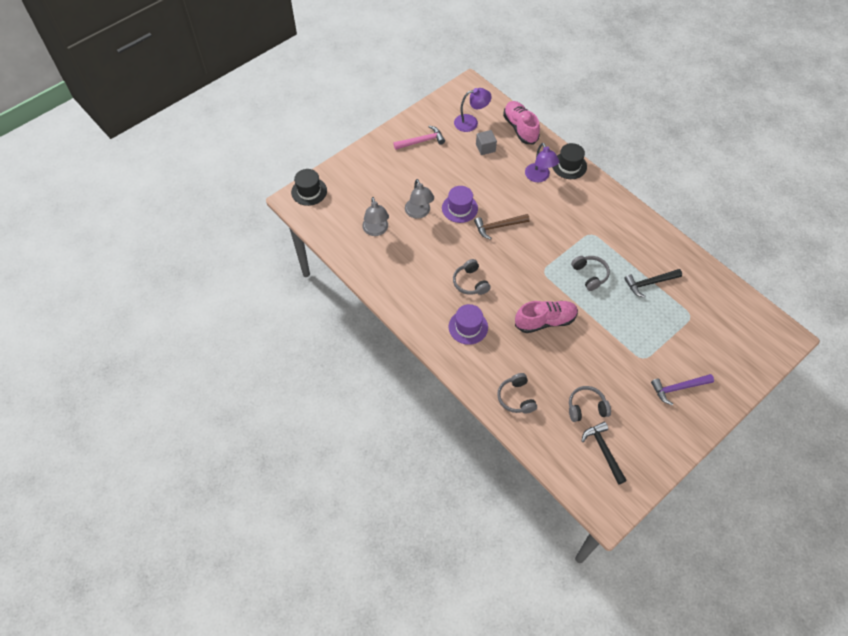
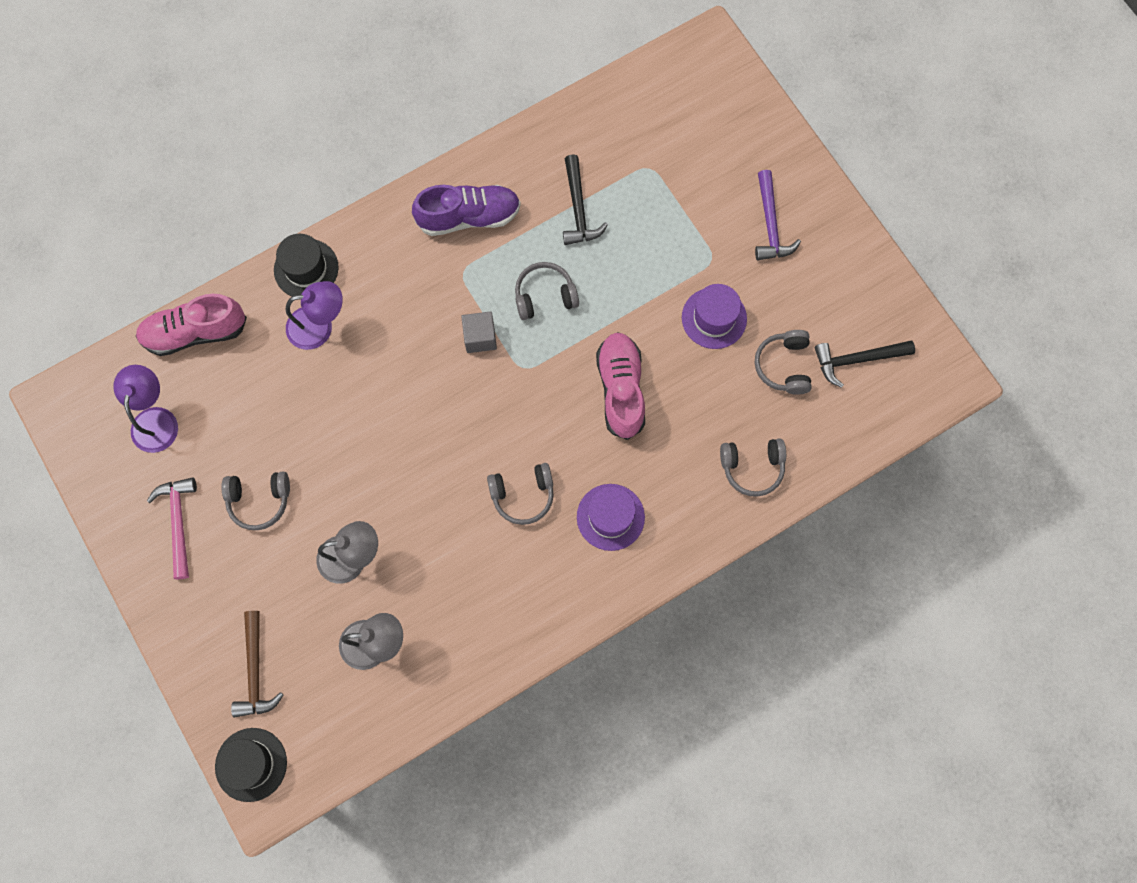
camera: 80 degrees left, 15 degrees up
purple hat [442,186,478,223] -> purple hat moved to [682,284,747,349]
brown hammer [474,214,530,239] -> brown hammer moved to [231,611,283,717]
grey cube [476,130,497,155] -> grey cube moved to [461,311,497,353]
none -> grey headphones [221,471,290,530]
none -> purple shoe [412,185,521,236]

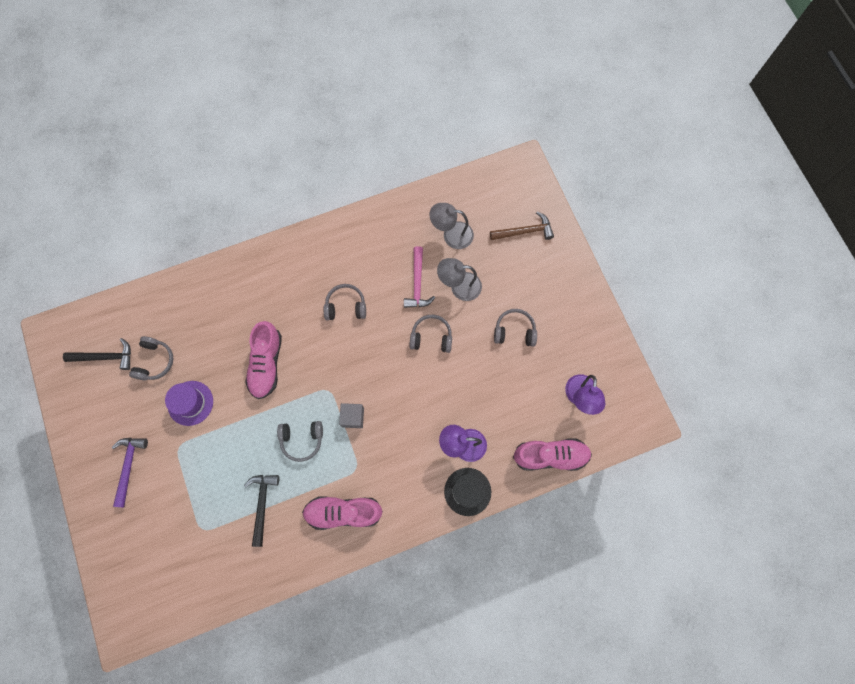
camera: 170 degrees left, 0 degrees up
pink hammer [147,477,197,579] -> pink hammer moved to [404,246,435,308]
black hat [215,728,287,802] -> none
brown hammer [231,611,283,717] -> brown hammer turned 75 degrees clockwise [490,212,554,240]
purple shoe [412,185,521,236] -> pink shoe [302,496,383,530]
purple hat [577,484,645,551] -> none
grey headphones [720,438,786,497] -> grey headphones moved to [410,315,452,353]

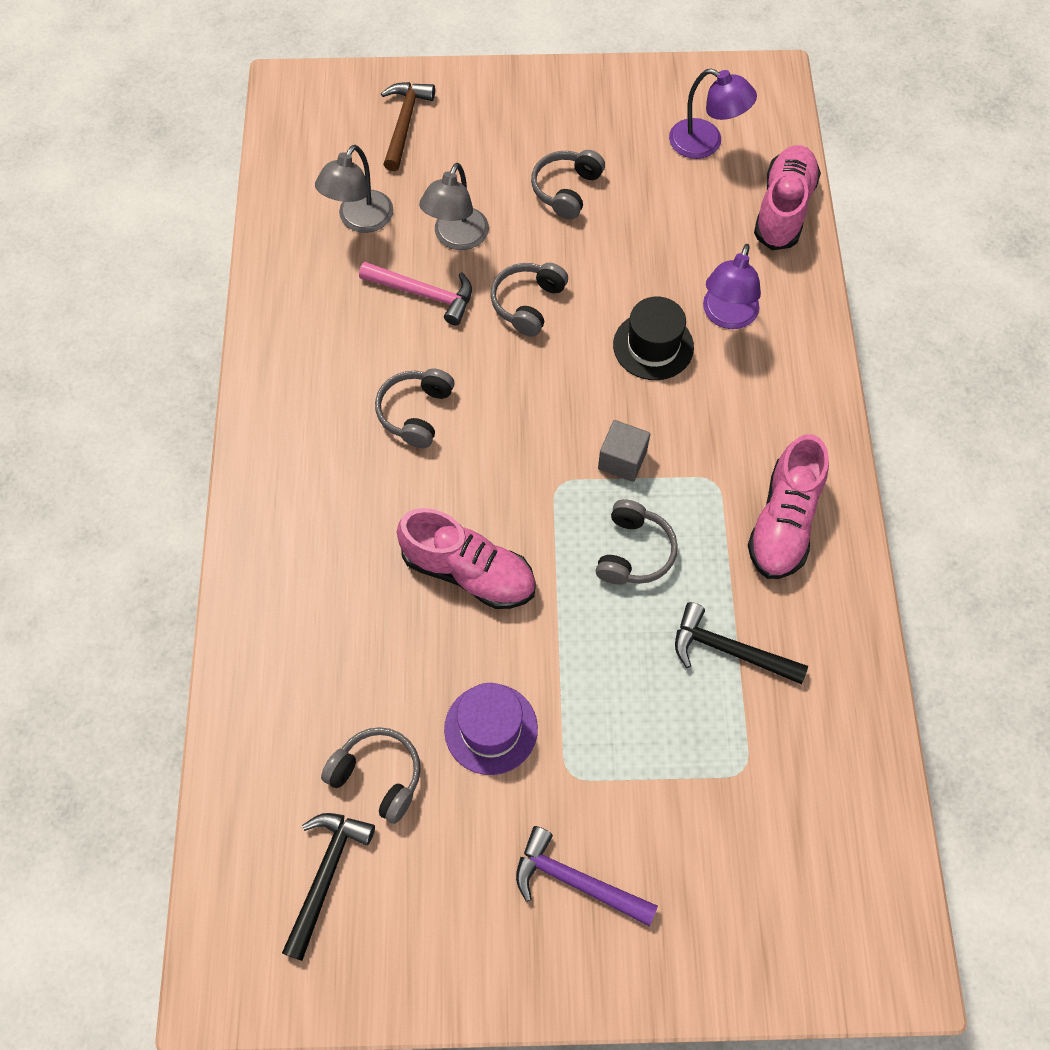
camera: 70 degrees left, 10 degrees down
black hat [444,468,491,516] -> black hat moved to [613,297,694,380]

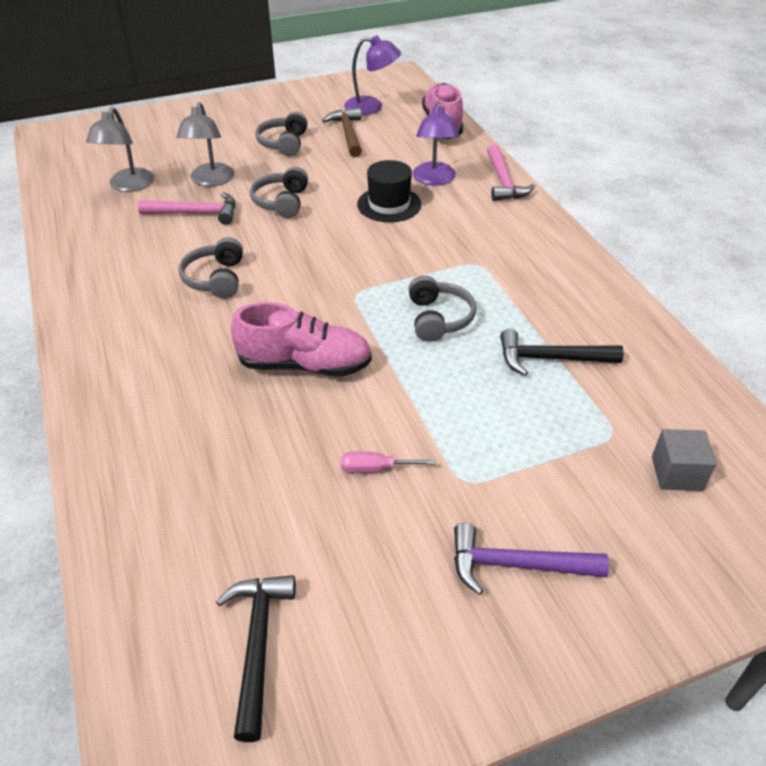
camera: 20 degrees left, 20 degrees down
grey headphones [321,727,421,824] -> none
brown hammer [381,82,435,171] -> brown hammer moved to [322,108,362,157]
purple hat [444,683,538,775] -> pink screwdriver [341,452,435,473]
grey cube [598,420,650,482] -> grey cube moved to [652,429,716,491]
pink shoe [748,434,829,579] -> none
none -> pink hammer [487,145,535,201]

